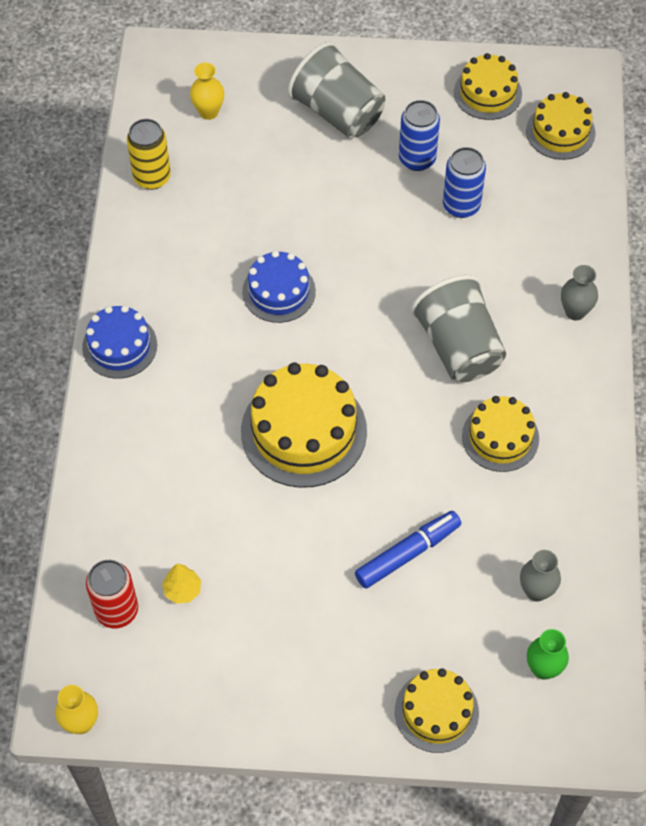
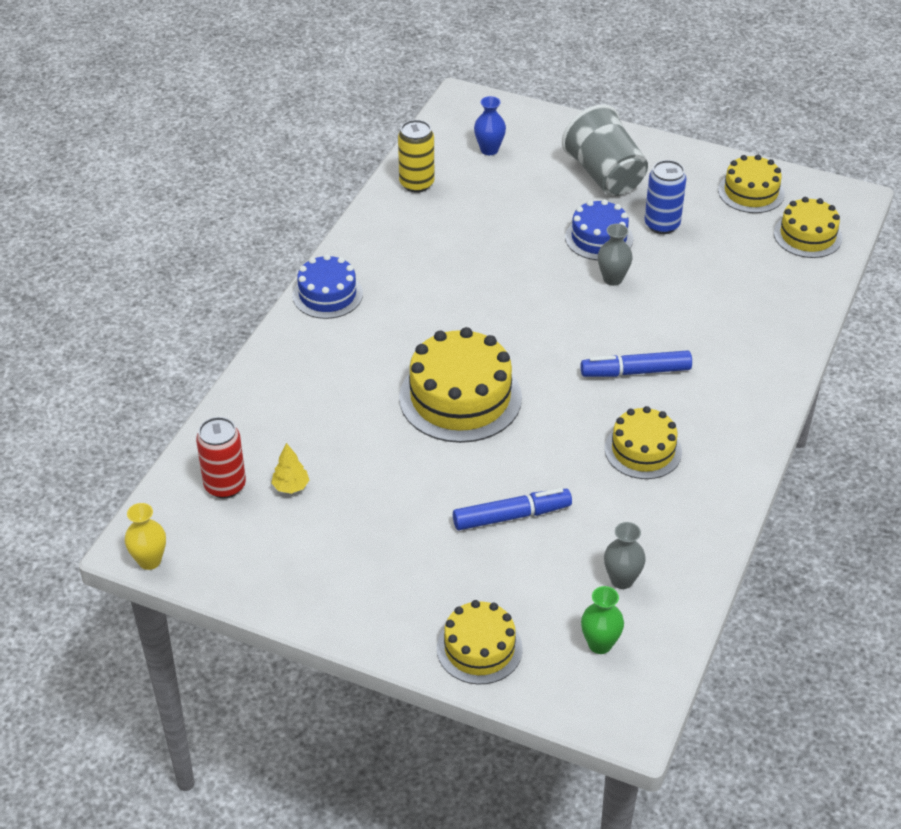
camera: 20 degrees right, 15 degrees down
yellow vase [190,63,224,120] -> blue vase [474,96,506,155]
blue cake [242,250,316,323] -> blue cake moved to [565,199,633,260]
grey cup [411,275,506,382] -> blue marker [581,350,692,377]
blue can [443,147,486,218] -> none
grey vase [561,265,598,320] -> grey vase moved to [598,224,633,286]

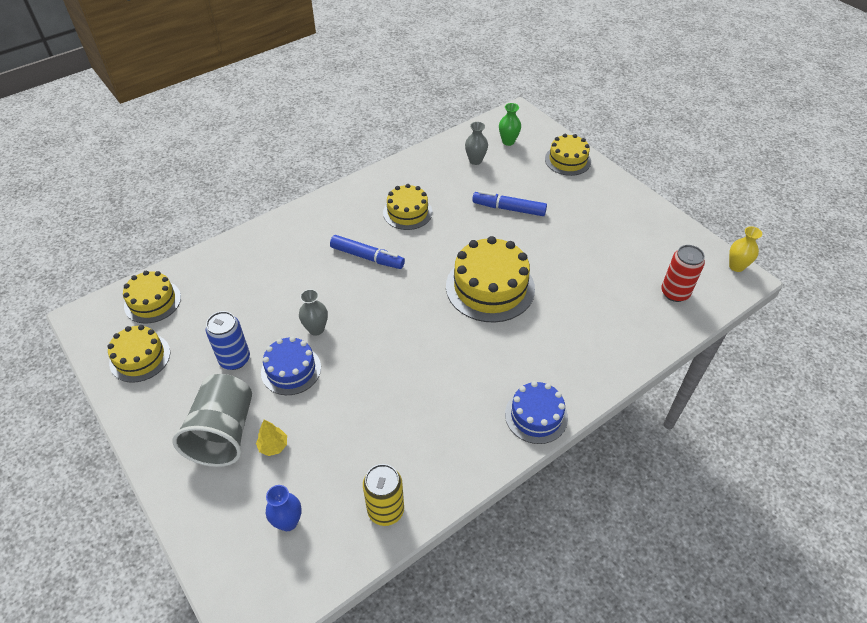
camera: 150 degrees left, 5 degrees up
yellow tree [271,443,309,494] -> yellow tree moved to [256,420,287,456]

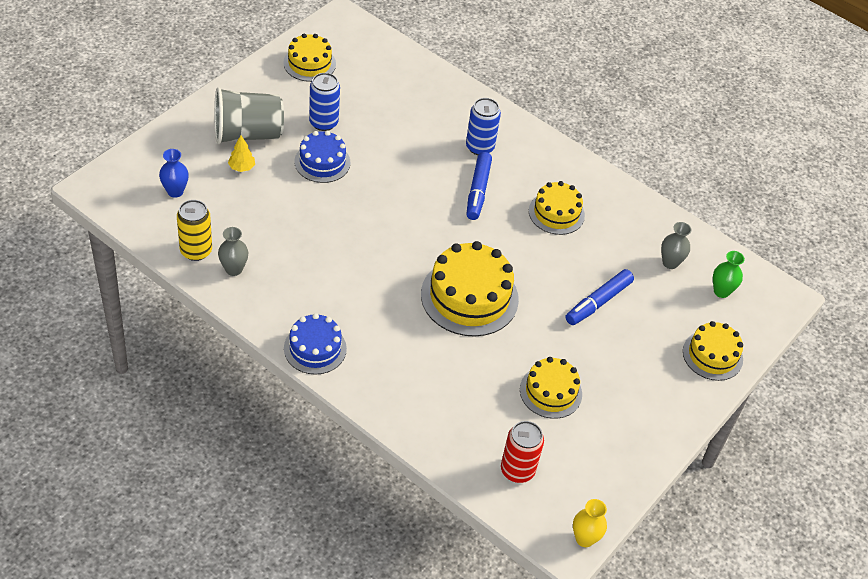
camera: 70 degrees right, 0 degrees up
yellow cake [123,271,181,323] -> yellow cake moved to [520,357,582,419]
grey vase [299,289,328,336] -> grey vase moved to [218,227,248,276]
blue marker [472,191,547,216] -> blue marker turned 135 degrees counterclockwise [565,269,634,325]
none -> blue can [466,98,501,155]

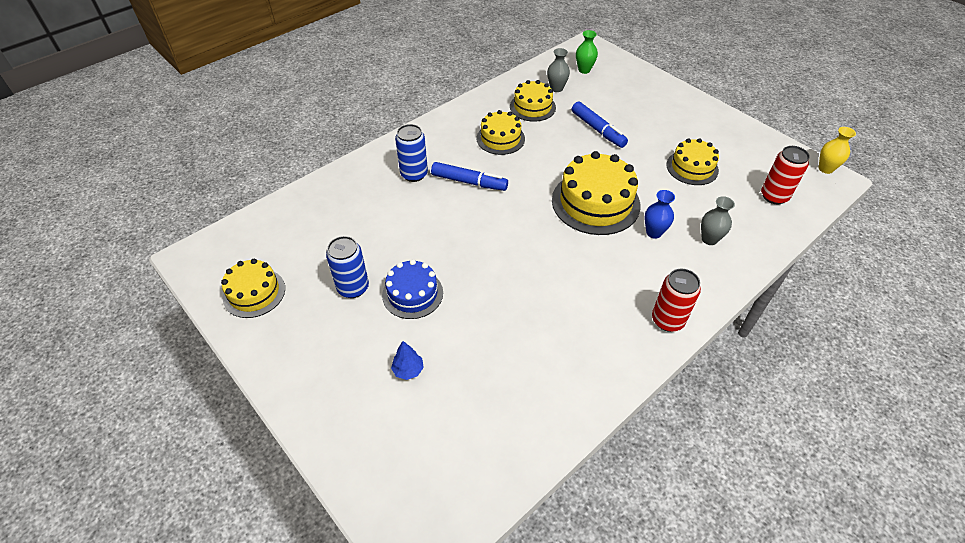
camera: 75 degrees left, 0 degrees up
blue vase [159,149,189,198] -> blue vase moved to [644,190,675,239]
yellow can [177,200,212,261] -> none
grey cup [214,87,284,144] -> none
grey vase [218,227,248,276] -> grey vase moved to [701,196,735,245]
yellow tree [228,135,255,172] -> blue tree [391,341,424,380]
blue cake [284,313,347,374] -> red can [652,269,701,332]
yellow cake [683,321,743,381] -> yellow cake moved to [510,80,556,122]

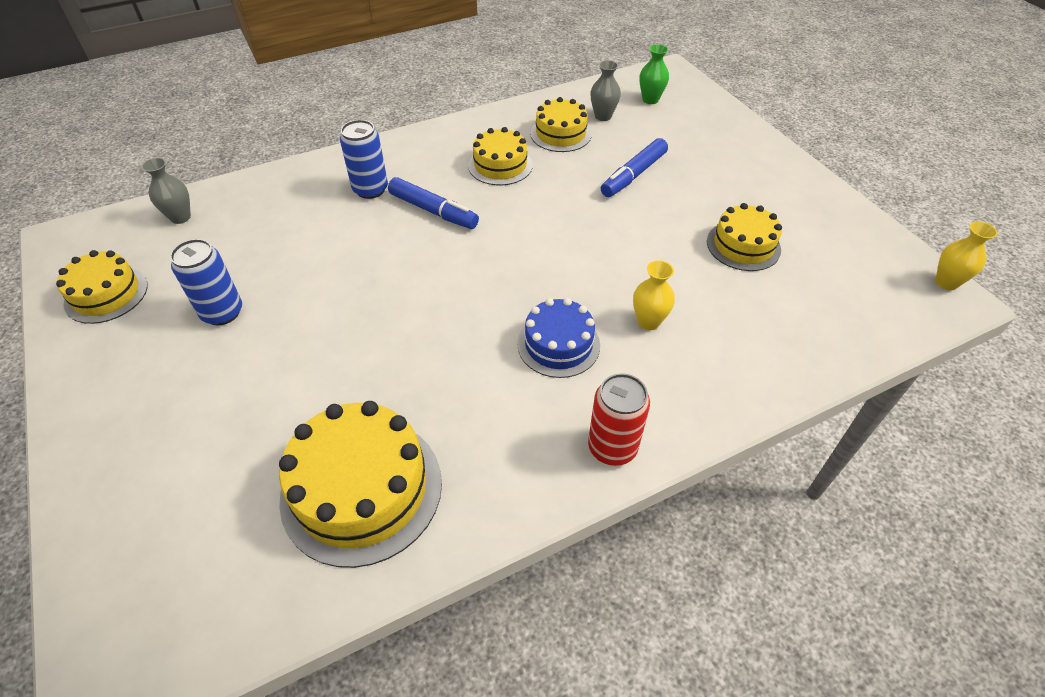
camera: 15 degrees right, 0 degrees up
blue cake [382,259,443,319] -> blue cake moved to [517,298,600,378]
blue tree [391,341,424,380] -> none
yellow cake [552,151,640,235] -> yellow cake moved to [279,401,442,568]
blue marker [572,101,628,148] -> blue marker turned 60 degrees clockwise [601,138,668,197]
blue vase [644,190,675,239] -> yellow vase [633,260,675,330]
grey vase [701,196,735,245] -> grey vase moved to [142,158,191,224]
red can [761,146,810,204] -> none

